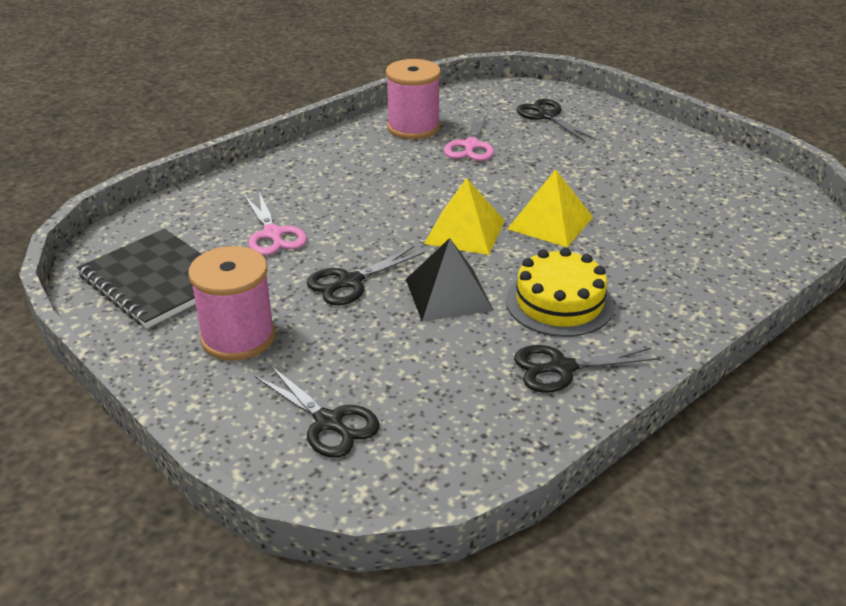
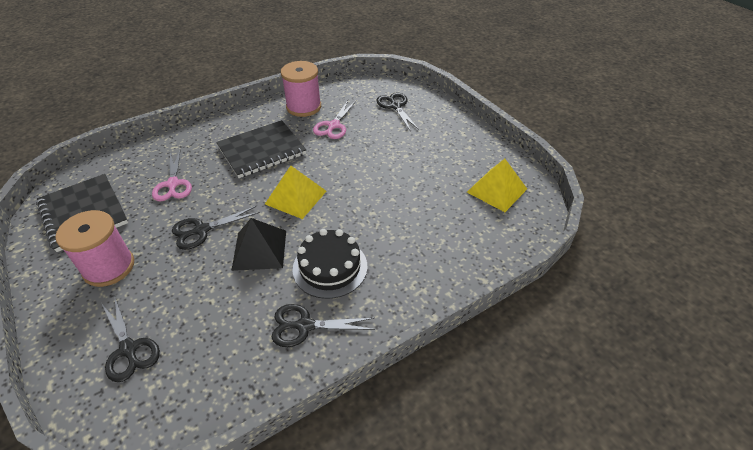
camera: 10 degrees right, 10 degrees up
yellow cake [506,248,614,337] -> black cake [293,229,367,299]
yellow pyramid [507,169,593,247] -> yellow pyramid moved to [467,159,527,212]
none -> black notebook [216,120,306,178]

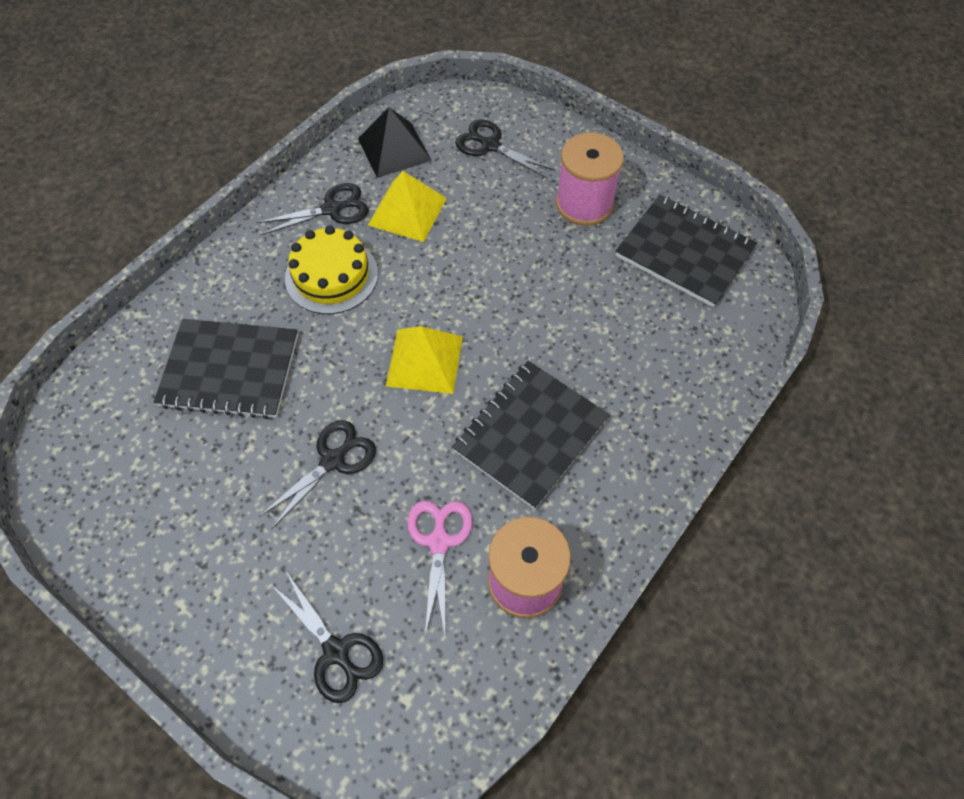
camera: 160 degrees right, 15 degrees up
pink scissors [152,149,192,202] -> none
black scissors [172,206,260,250] -> black scissors moved to [259,420,376,530]
black pyramid [231,218,286,271] -> black pyramid moved to [358,107,432,178]
black cake [293,229,367,299] -> yellow cake [285,226,378,314]
yellow pyramid [467,159,527,212] -> yellow pyramid moved to [368,171,447,242]
none -> black notebook [154,319,298,419]

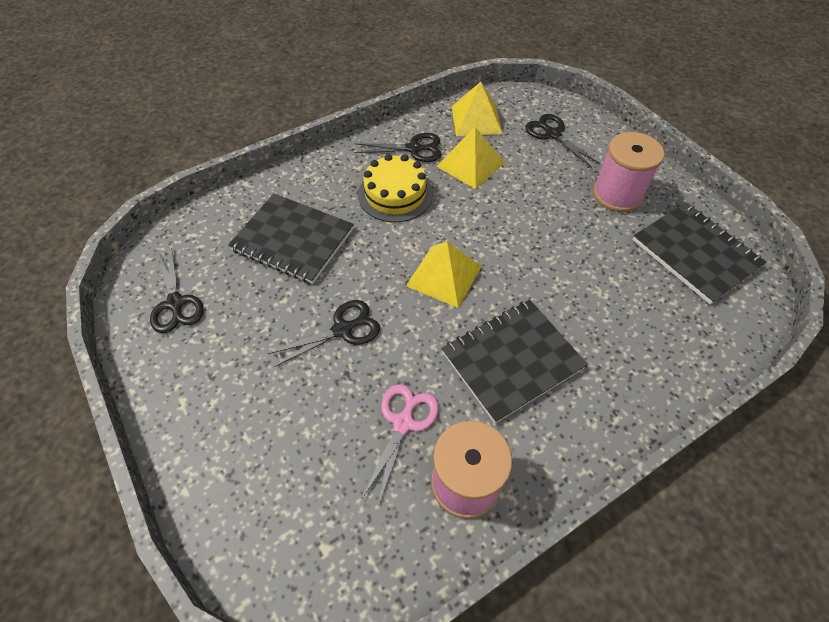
camera: 20 degrees right, 5 degrees down
black scissors [273,573,383,703] -> black scissors moved to [150,247,204,333]
black pyramid [358,107,432,178] -> yellow pyramid [452,82,503,136]

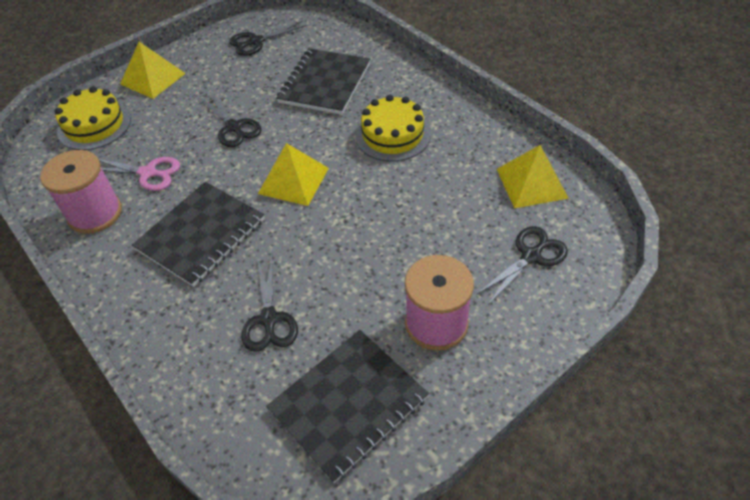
camera: 85 degrees right, 5 degrees down
black scissors [354,133,441,162] -> black scissors moved to [241,256,298,352]
yellow pyramid [436,127,505,189] -> yellow pyramid moved to [120,42,186,99]
black notebook [441,299,588,424] -> black notebook turned 75 degrees clockwise [132,182,264,287]
none -> yellow cake [54,86,131,150]

